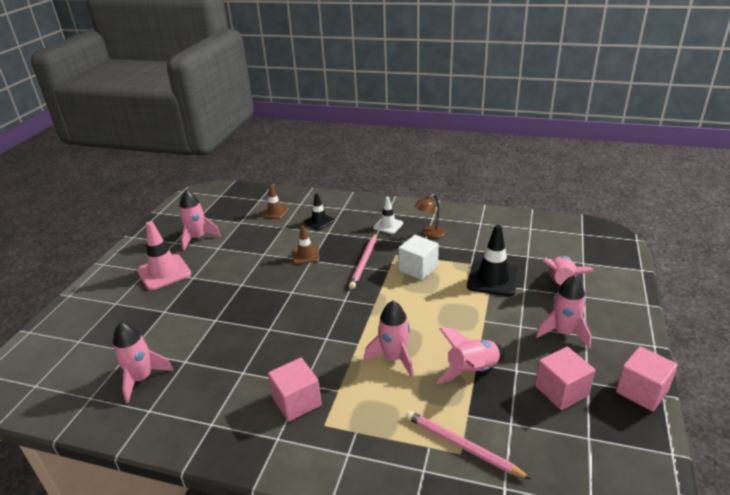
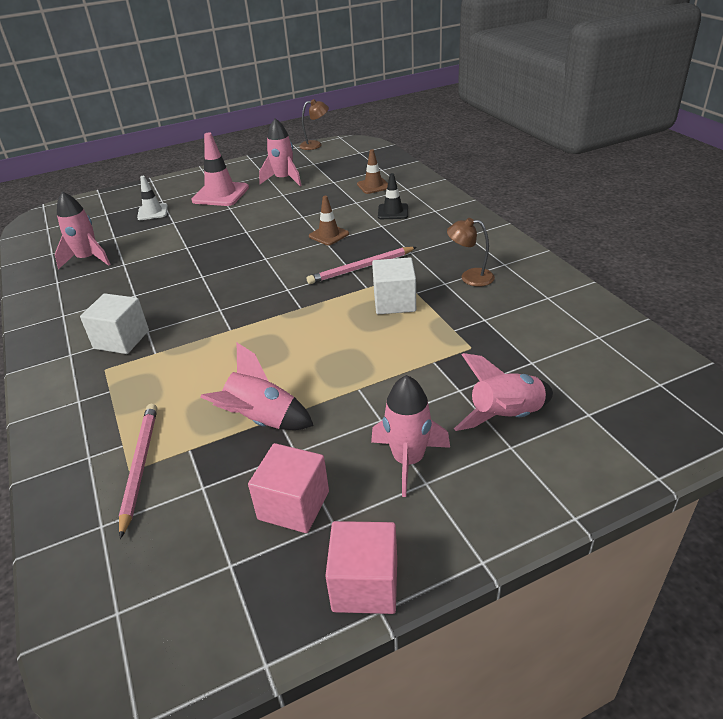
camera: 50 degrees right, 5 degrees up
pink cube [268,358,322,422] -> white cube [80,293,149,354]
pink rocket [364,301,413,377] -> none
white traffic cone [373,197,403,234] -> white traffic cone moved to [137,176,168,220]
black traffic cone [467,225,519,296] -> none
none -> brown lamp [299,99,329,150]

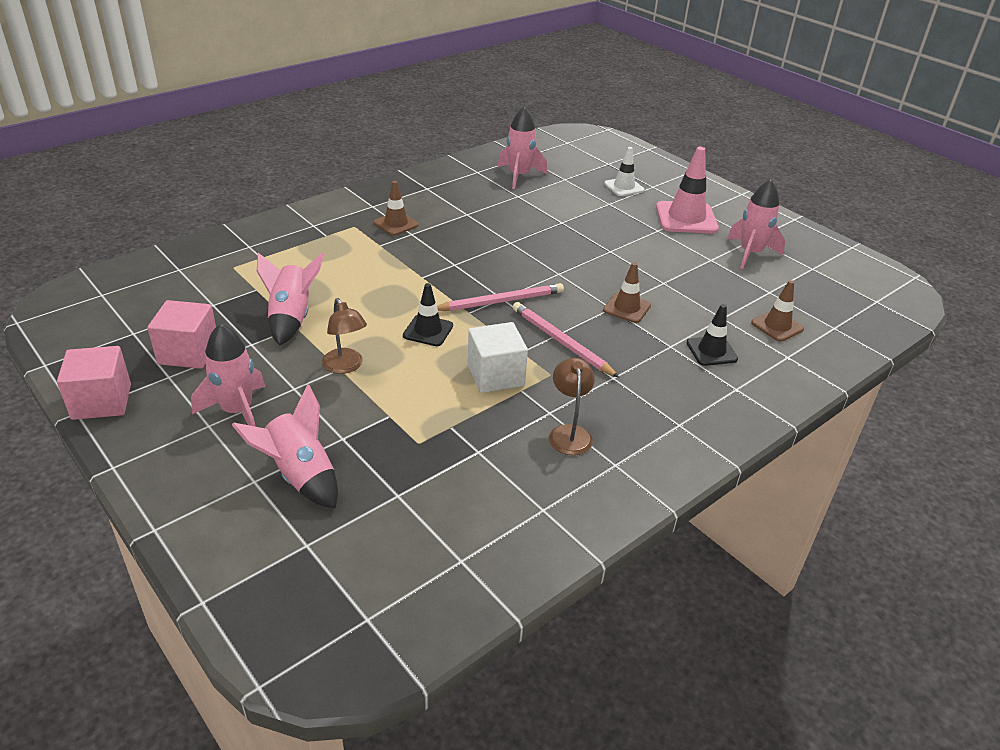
camera: 70 degrees right, 0 degrees up
white cube [80,293,149,354] -> brown traffic cone [374,181,419,236]
pink pencil [119,404,157,539] -> pink pencil moved to [437,283,564,311]
brown lamp [299,99,329,150] -> brown lamp moved to [322,298,367,374]
none -> black traffic cone [403,283,453,346]

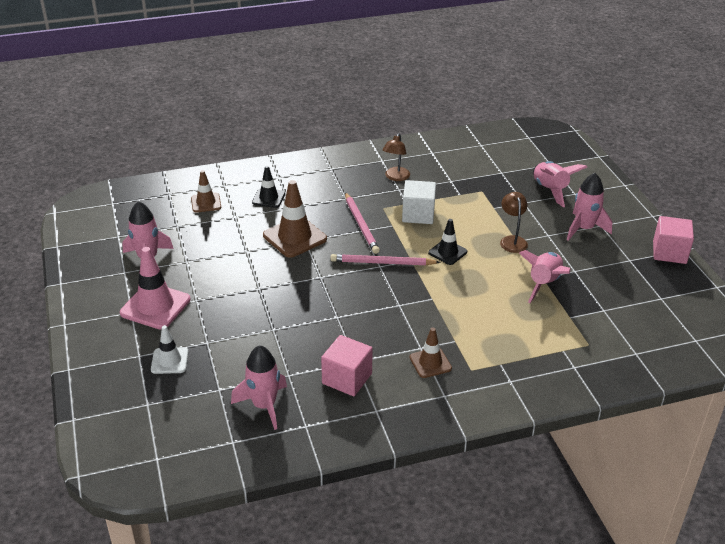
camera: 155 degrees left, 0 degrees up
pink cube [147,300,216,369] -> pink cube moved to [321,335,373,396]
brown traffic cone [603,262,651,323] -> brown traffic cone [263,180,327,258], size x1.68

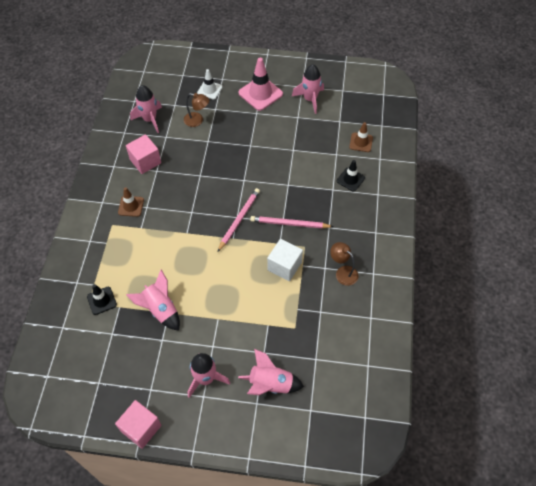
camera: 115 degrees right, 20 degrees up
brown traffic cone [263,180,327,258] -> none
black traffic cone [428,219,467,265] -> black traffic cone moved to [87,284,117,315]
brown lamp [500,192,528,253] -> brown lamp moved to [184,93,209,127]

